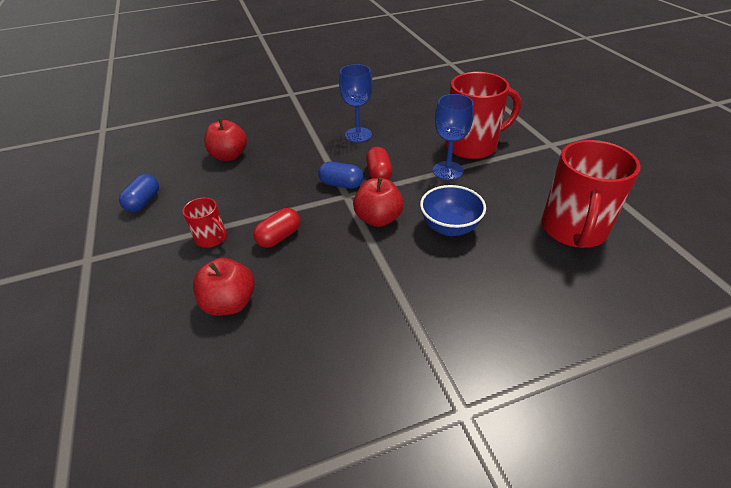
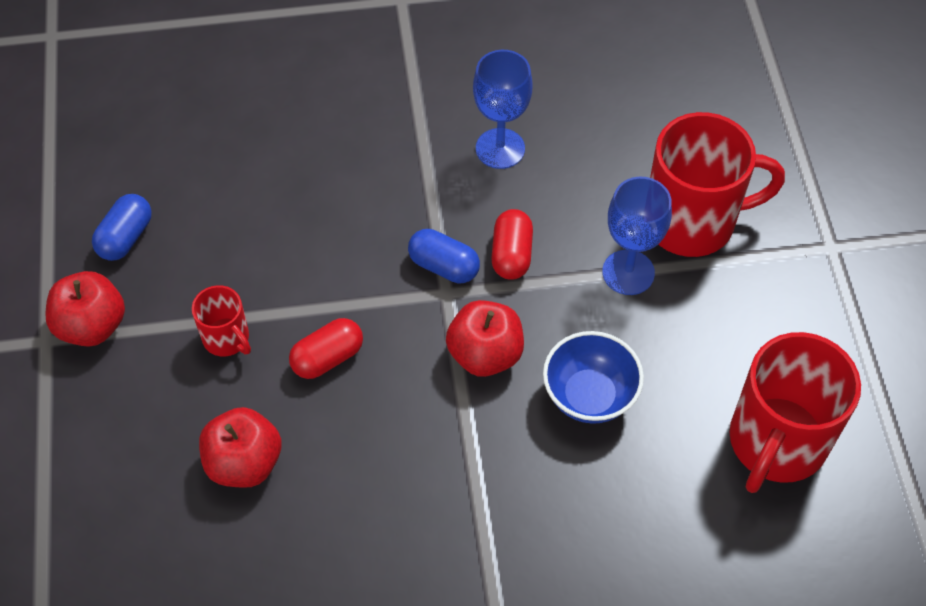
camera: 10 degrees right, 15 degrees up
red apple [204,119,247,161] -> red apple moved to [45,271,125,347]

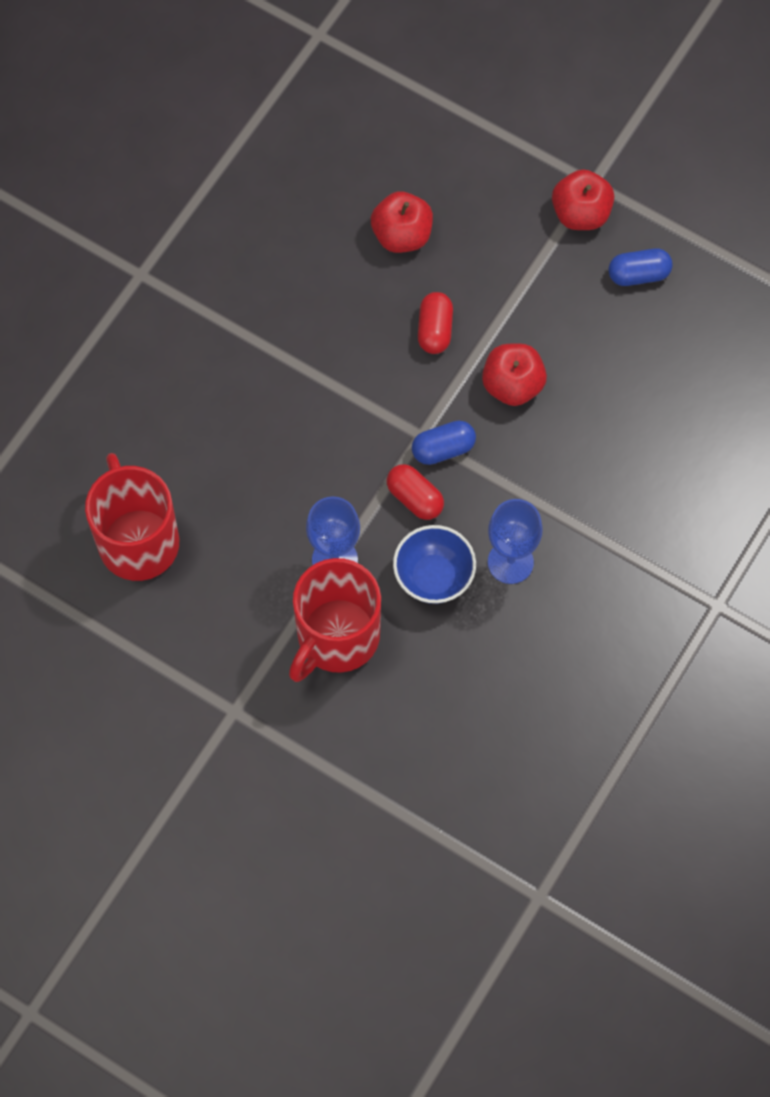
camera: 130 degrees right, 10 degrees up
blue capsule [92,194,152,261] -> blue capsule turned 75 degrees counterclockwise [608,249,673,286]
red mug [192,285,251,357] -> none
red apple [446,300,524,377] -> red apple moved to [482,343,547,406]
blue bowl [543,331,644,424] -> blue bowl moved to [393,525,476,604]

